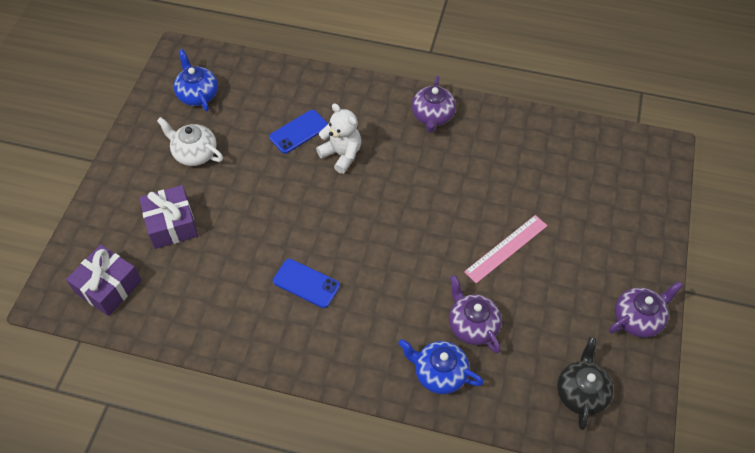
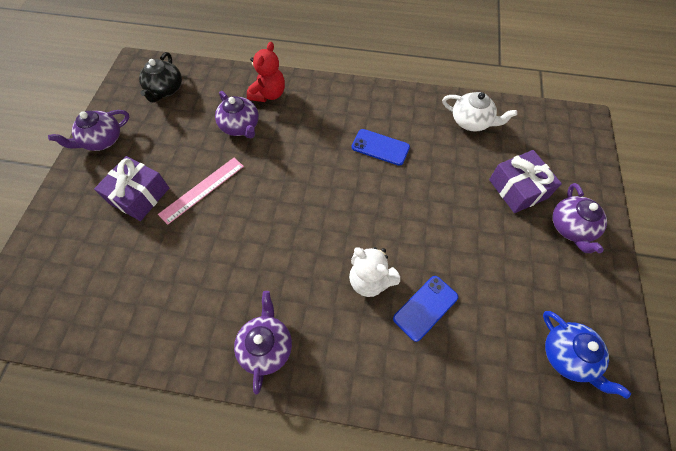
camera: 175 degrees right, 5 degrees up
purple gift [66,244,142,316] -> purple gift moved to [94,156,169,221]
white teapot [157,117,223,166] -> white teapot moved to [442,92,517,132]
blue teapot [398,339,484,394] -> red teddy bear [247,42,285,102]
none -> purple teapot [552,183,607,253]

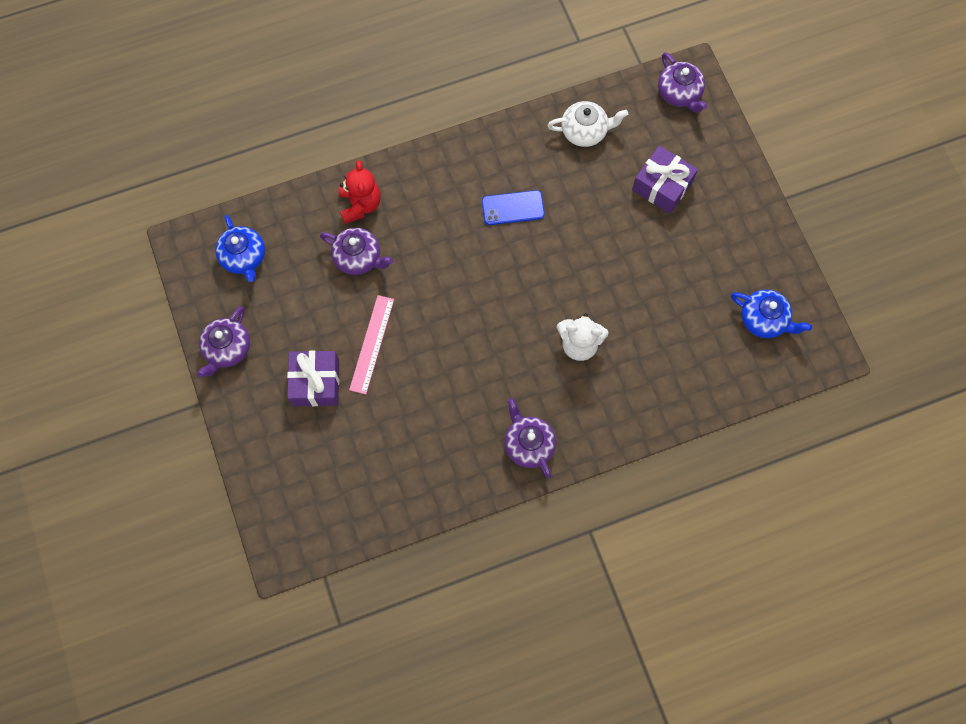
camera: 30 degrees left, 10 degrees up
black teapot [139,52,182,103] -> blue teapot [215,215,265,282]
blue phone [393,276,458,342] -> none
purple teapot [552,183,607,253] -> purple teapot moved to [658,52,708,113]

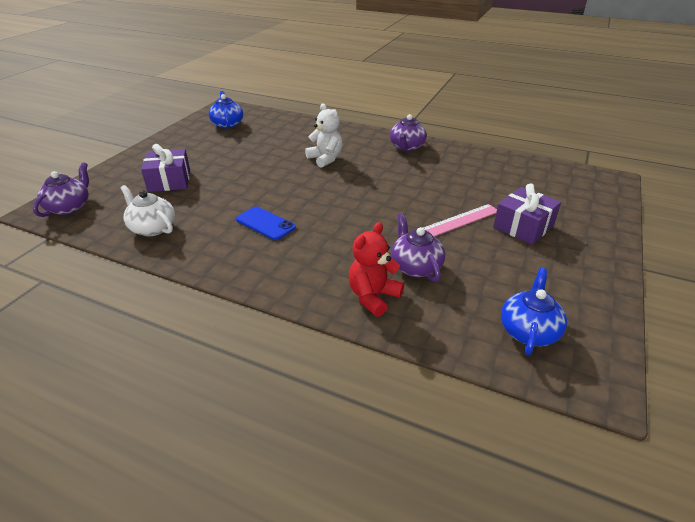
camera: 135 degrees left, 35 degrees down
purple teapot [197,306,250,378] -> none

